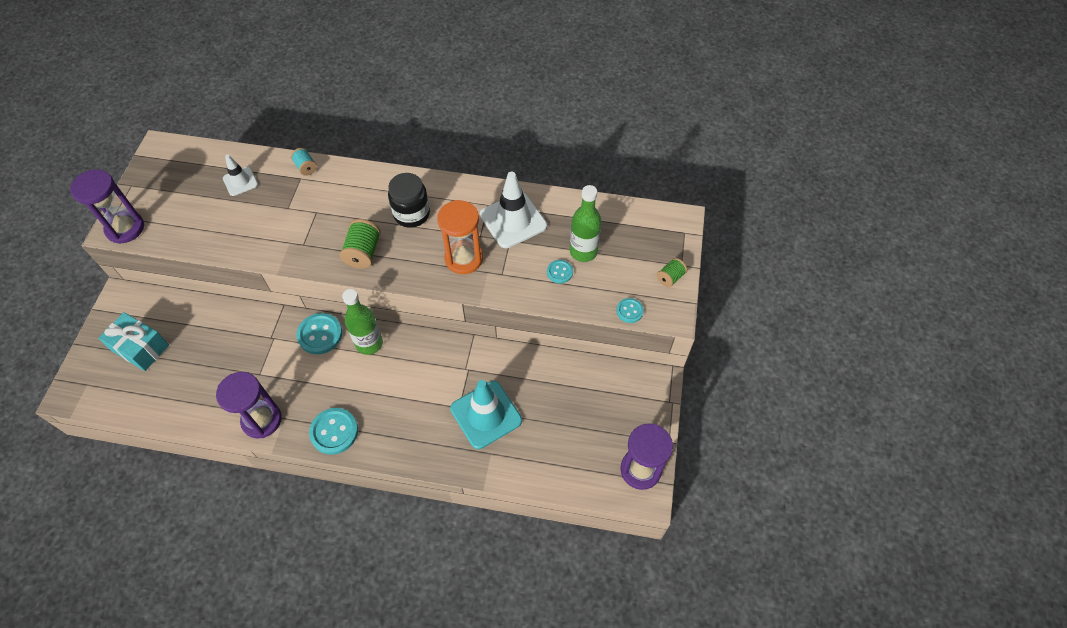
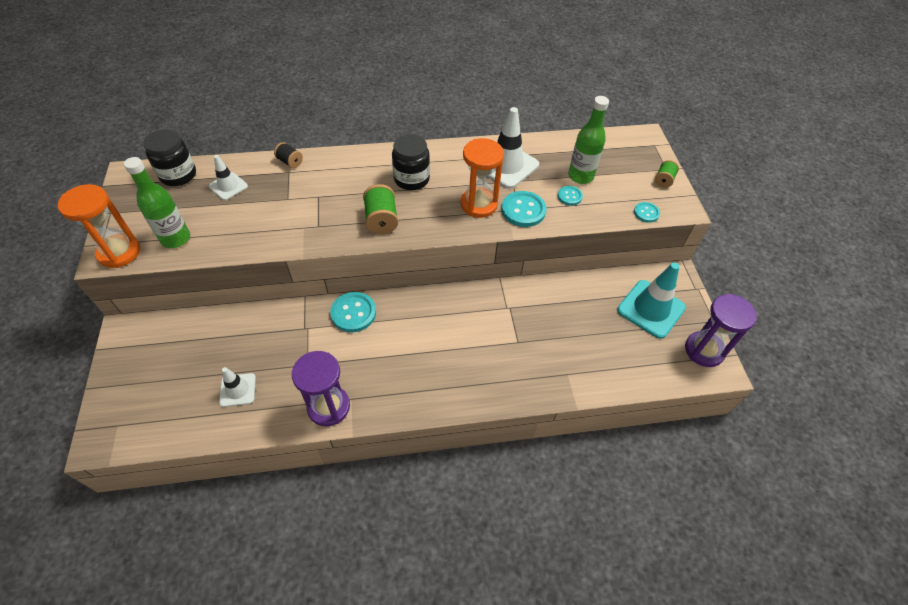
camera: 20 degrees left, 5 degrees down
purple hourglass [70,169,144,244] -> orange hourglass [58,184,140,268]
turquoise gift [98,312,169,371] -> none
turquoise spool [291,148,317,176] -> black spool [274,142,303,168]
turquoise button [309,408,358,455] -> turquoise button moved to [502,191,546,227]
green bottle [342,289,383,355] -> green bottle moved to [124,157,190,248]
turquoise traffic cone [450,380,522,449] -> turquoise traffic cone moved to [617,263,686,339]
none -> black jar [143,129,196,186]
none -> white traffic cone [219,367,256,407]

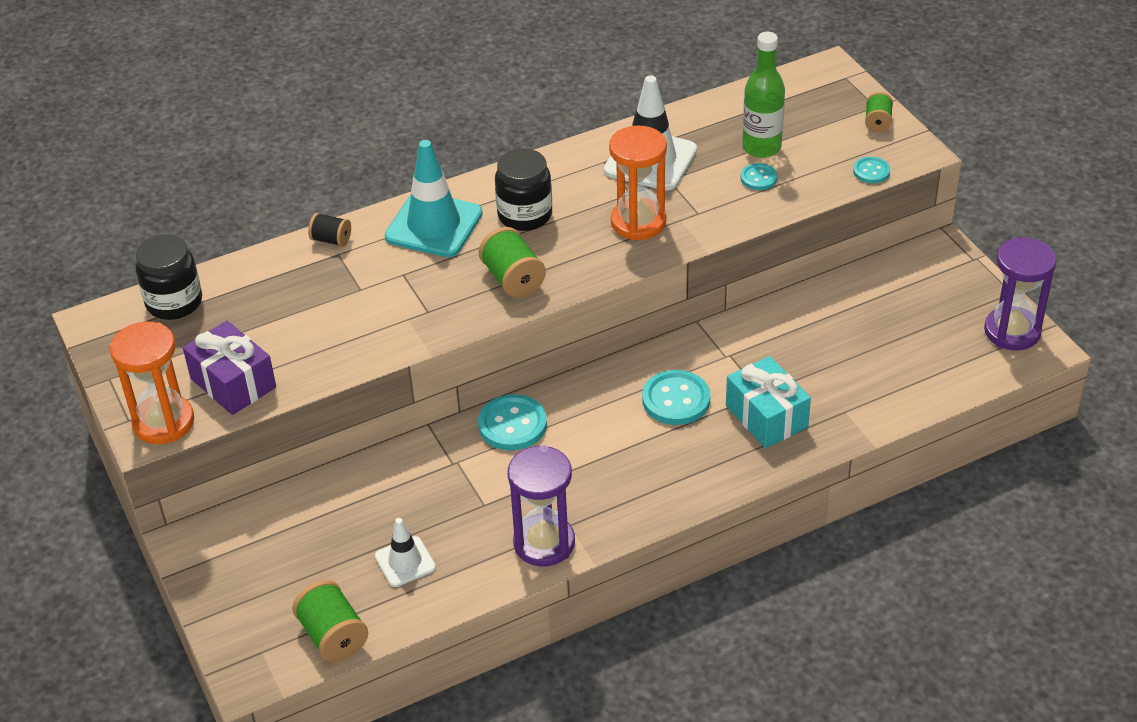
camera: 15 degrees left, 10 degrees down
green bottle [124,157,190,248] -> purple gift [183,321,276,415]
white traffic cone [209,155,248,200] -> none
turquoise button [502,191,546,227] -> turquoise button moved to [642,370,710,425]
turquoise traffic cone [617,263,686,339] -> turquoise traffic cone moved to [385,140,483,257]
none -> green spool [292,580,368,662]
none -> turquoise gift [726,356,811,448]

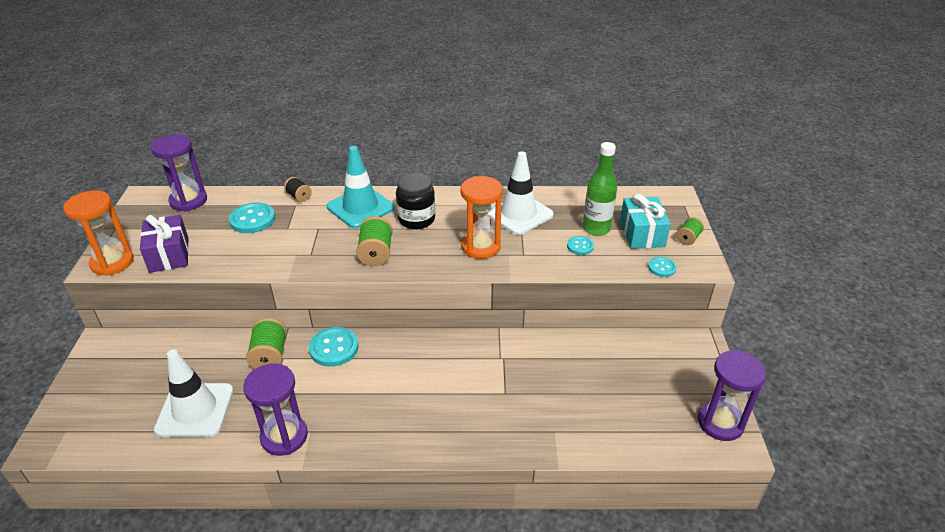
camera: 25 degrees right, 5 degrees down
black jar [135,234,202,320] -> purple hourglass [150,134,207,211]
green spool [292,580,368,662] -> green spool moved to [246,318,287,369]
white traffic cone [375,518,436,587] -> white traffic cone [154,350,233,437], size x1.79
turquoise button [642,370,710,425] -> turquoise button moved to [229,203,275,233]
turquoise gift [726,356,811,448] -> turquoise gift moved to [620,194,671,249]

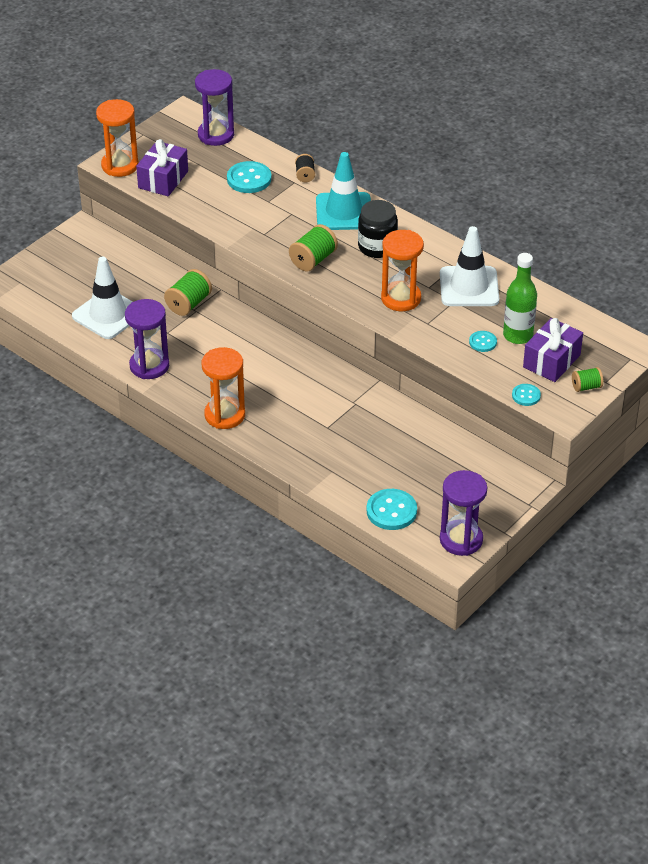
camera: 40 degrees right, 5 degrees up
turquoise button [309,327,358,367] -> turquoise button moved to [367,489,417,530]
turquoise gift [620,194,671,249] -> purple gift [523,318,583,382]
none -> orange hourglass [202,347,245,429]

